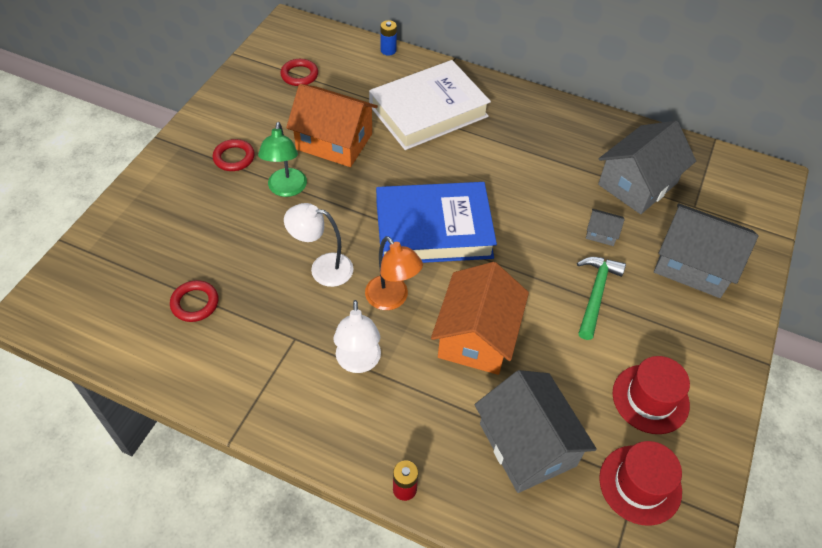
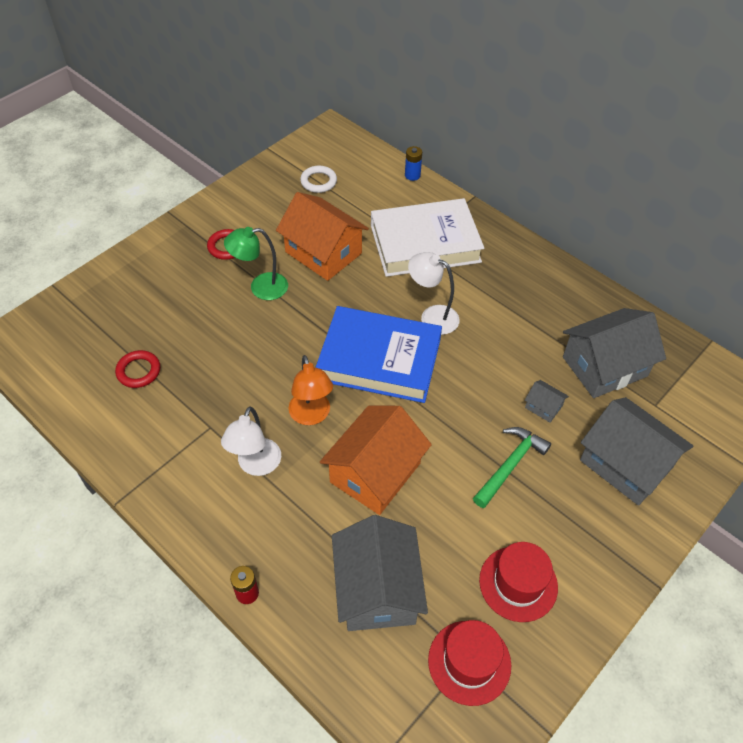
camera: 20 degrees right, 0 degrees up
green lamp [258,122,307,197] -> green lamp turned 60 degrees clockwise [224,227,288,300]
red ring [280,59,318,86] -> white ring [300,166,337,193]
white lamp [284,203,354,287] -> white lamp moved to [408,252,460,335]

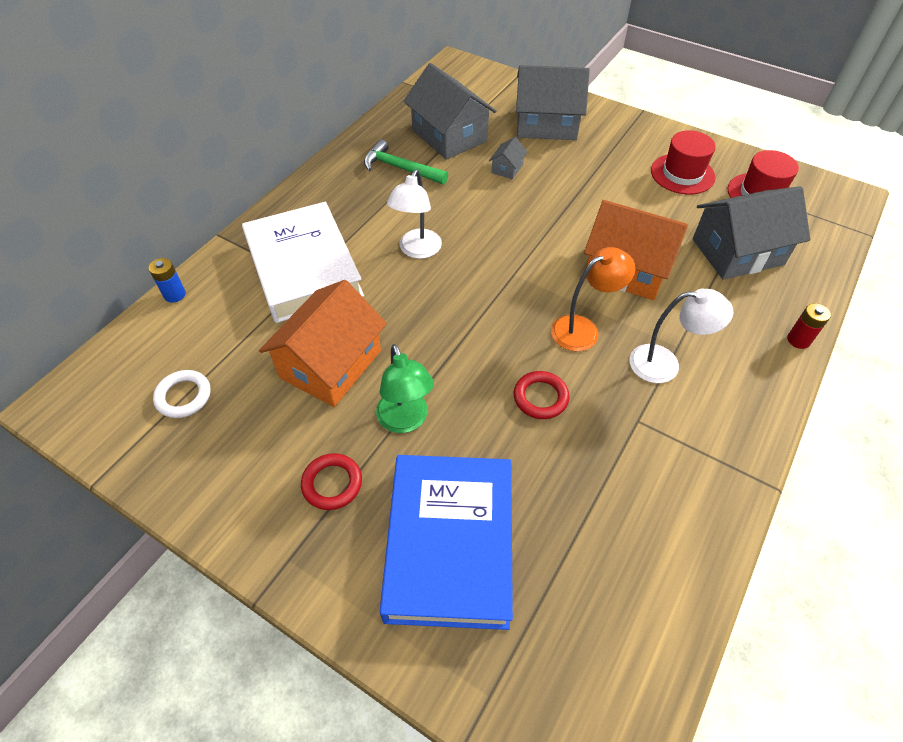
camera: 100 degrees left, 0 degrees up
red ring [115,350,160,388] -> red ring moved to [514,371,570,419]
blue book [316,306,442,403] -> blue book moved to [380,455,513,630]
green hammer [473,427,551,508] -> green hammer moved to [364,139,448,184]
grey house [580,397,693,506] -> grey house turned 60 degrees clockwise [516,65,590,140]

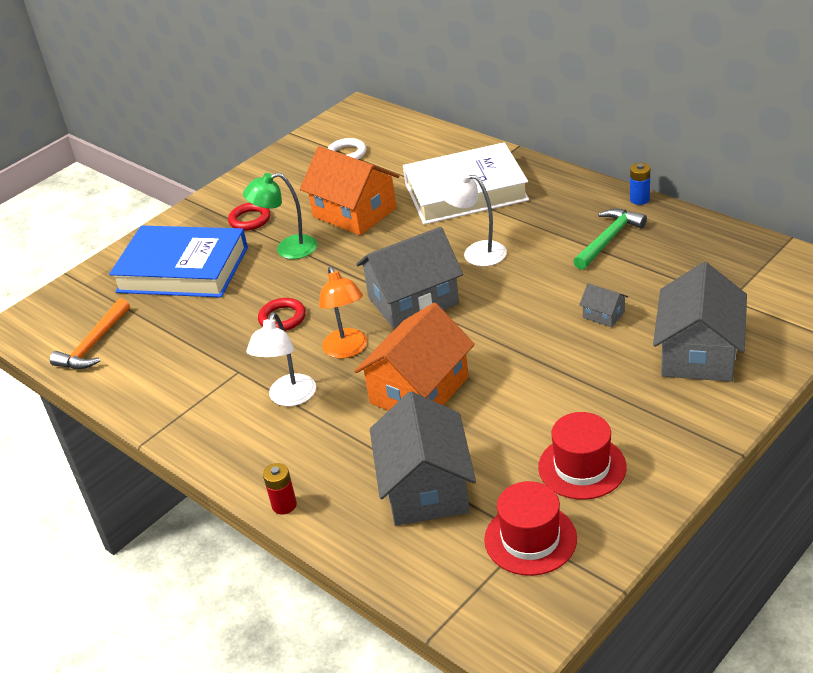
camera: 105 degrees right, 15 degrees down
blue battery [149,258,186,303] -> blue battery moved to [630,163,650,205]
grey house [404,63,496,160] -> grey house moved to [356,227,463,329]
none -> orange hammer [50,298,130,369]

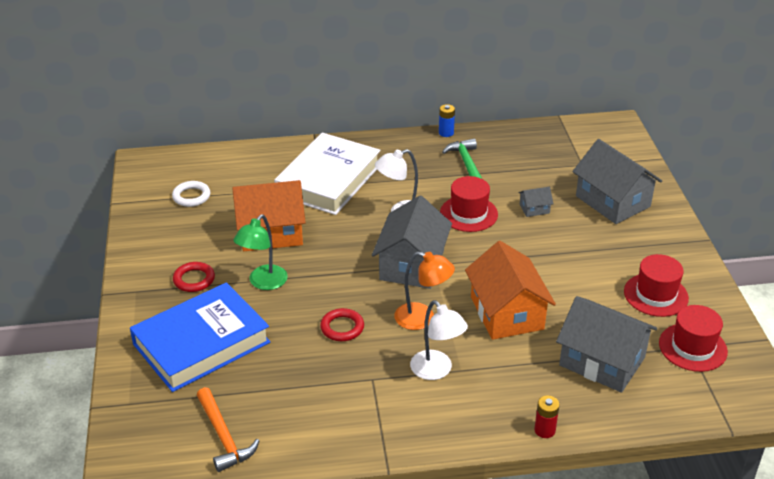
camera: 55 degrees left, 0 degrees up
none -> red hat [440,176,498,232]

